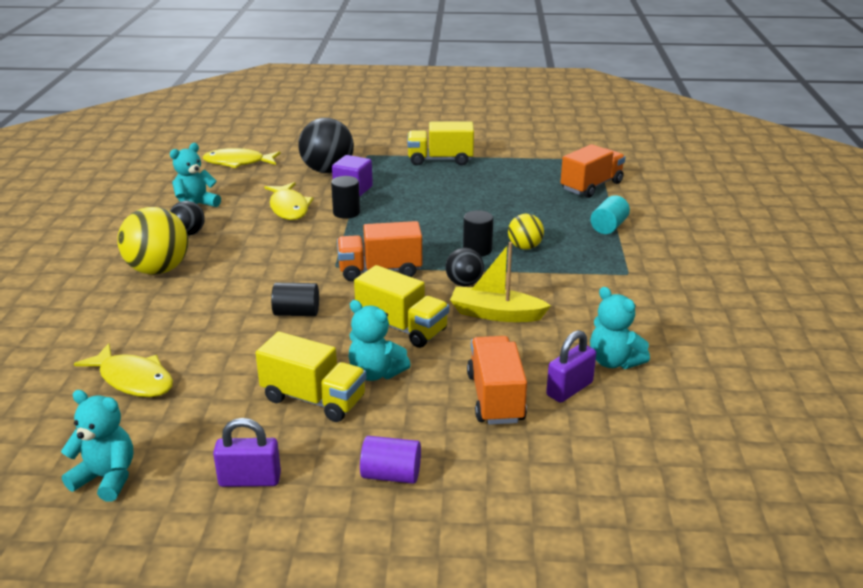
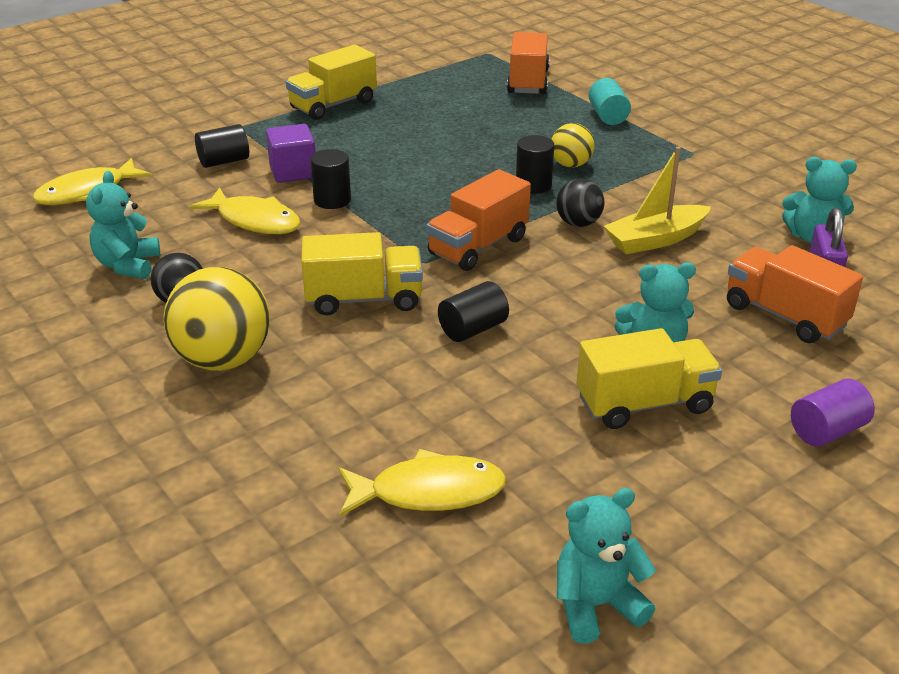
camera: 40 degrees left, 5 degrees up
purple padlock [213,418,281,487] -> none
black ball [298,118,354,173] -> black cylinder [195,124,249,168]
yellow truck [354,265,449,348] -> yellow truck moved to [301,232,423,316]

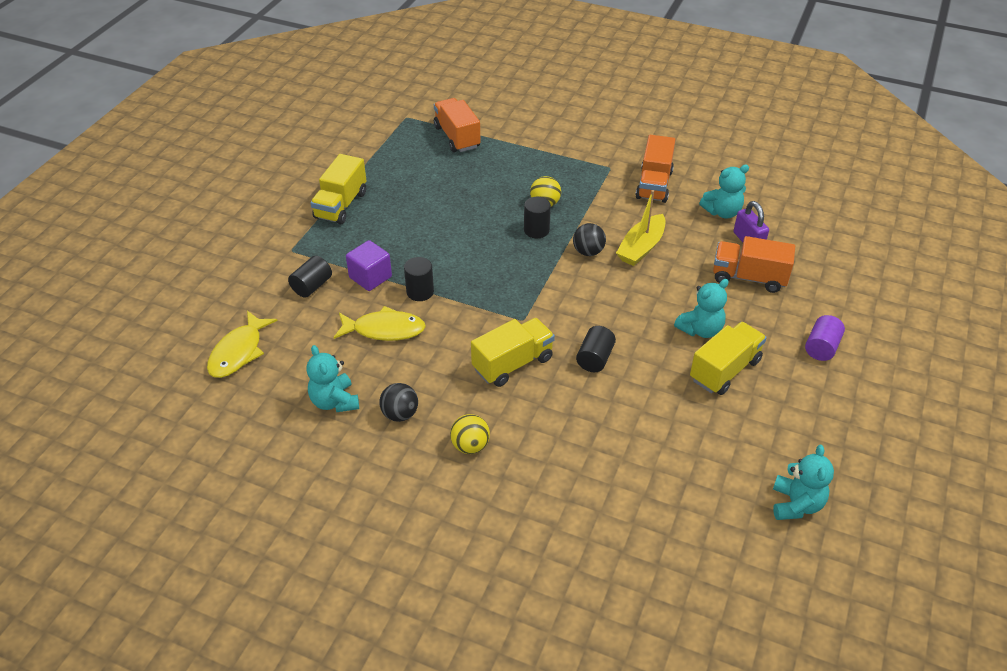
camera: 30 degrees left, 10 degrees up
yellow ball [163,267,270,371] -> yellow ball [450,414,490,454], size x0.56
yellow fish [339,449,507,516] -> none
orange truck [426,169,531,271] -> orange truck moved to [636,135,676,203]
turquoise teddy bear [557,488,656,644] -> turquoise teddy bear turned 150 degrees clockwise [773,445,834,520]
turquoise cylinder [589,78,631,125] -> none

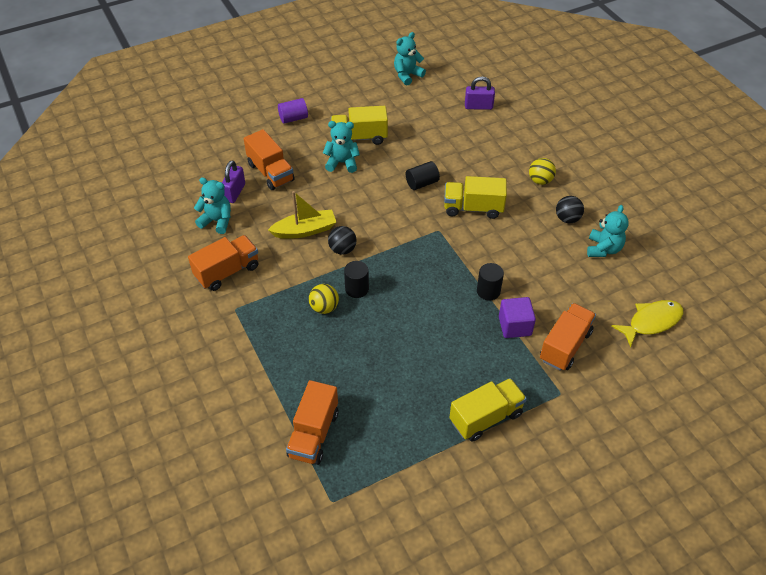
camera: 140 degrees left, 5 degrees up
black cylinder [288,256,332,298] -> orange truck [540,303,596,371]
yellow fish [334,306,426,341] -> none
none -> purple padlock [465,77,495,110]

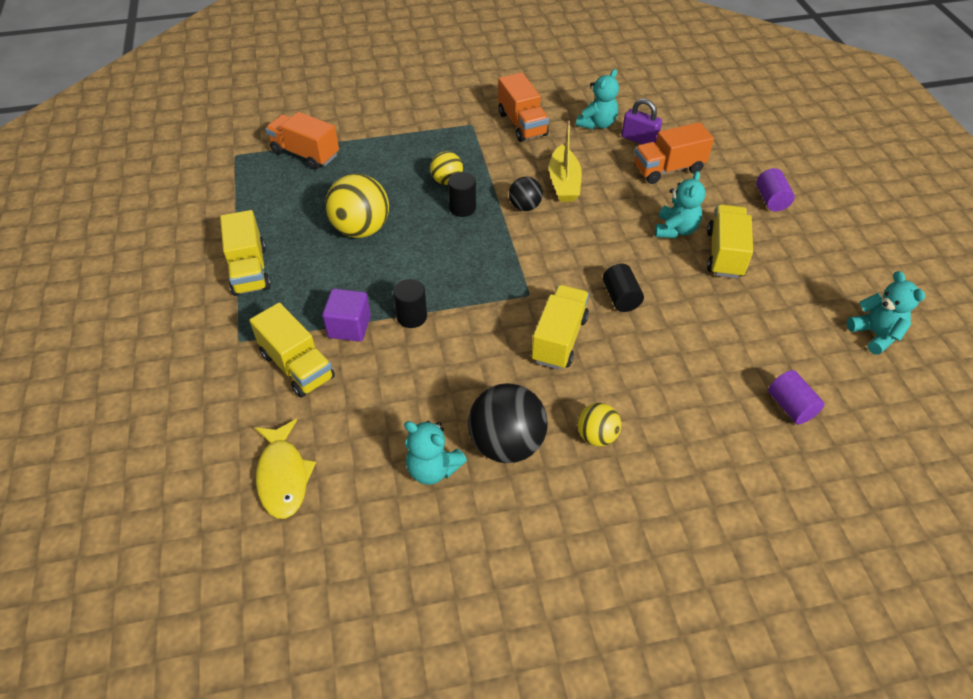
camera: 105 degrees right, 0 degrees up
purple padlock [465,77,495,110] -> purple cylinder [768,370,825,425]
orange truck [540,303,596,371] -> yellow truck [249,303,335,398]
black ball [556,196,584,223] -> black ball [468,383,548,463], size x1.79
none -> yellow ball [325,174,389,238]

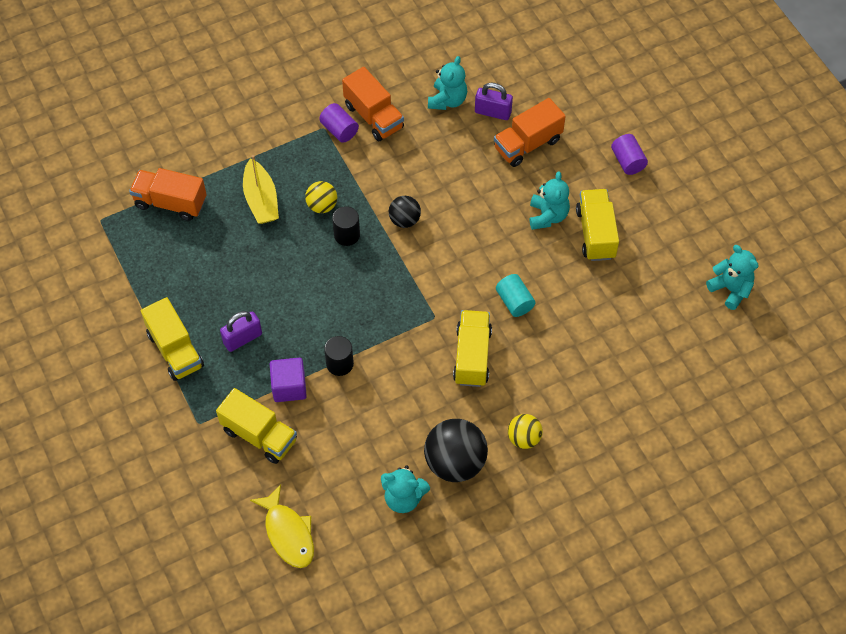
camera: 15 degrees left, 10 degrees up
yellow ball [325,174,389,238] -> none
yellow boat [549,121,582,202] -> yellow boat moved to [243,155,279,224]
black cylinder [603,264,644,312] -> turquoise cylinder [496,274,535,317]
purple cylinder [768,370,825,425] -> purple cylinder moved to [319,103,359,143]
none -> purple padlock [220,311,262,352]

